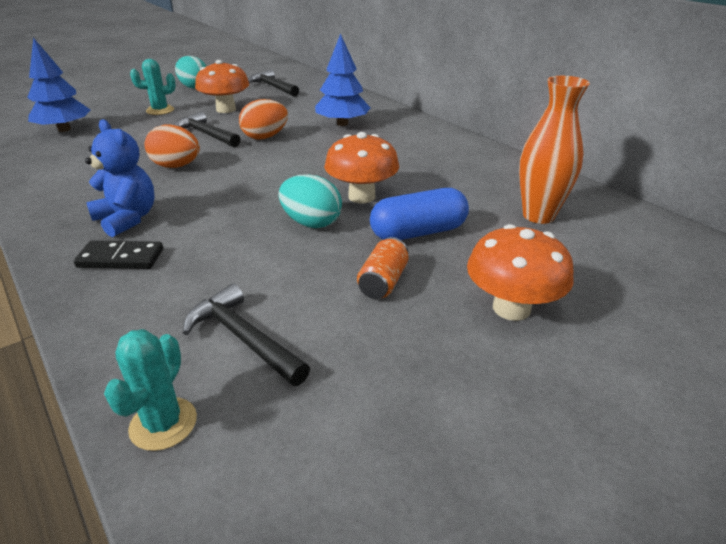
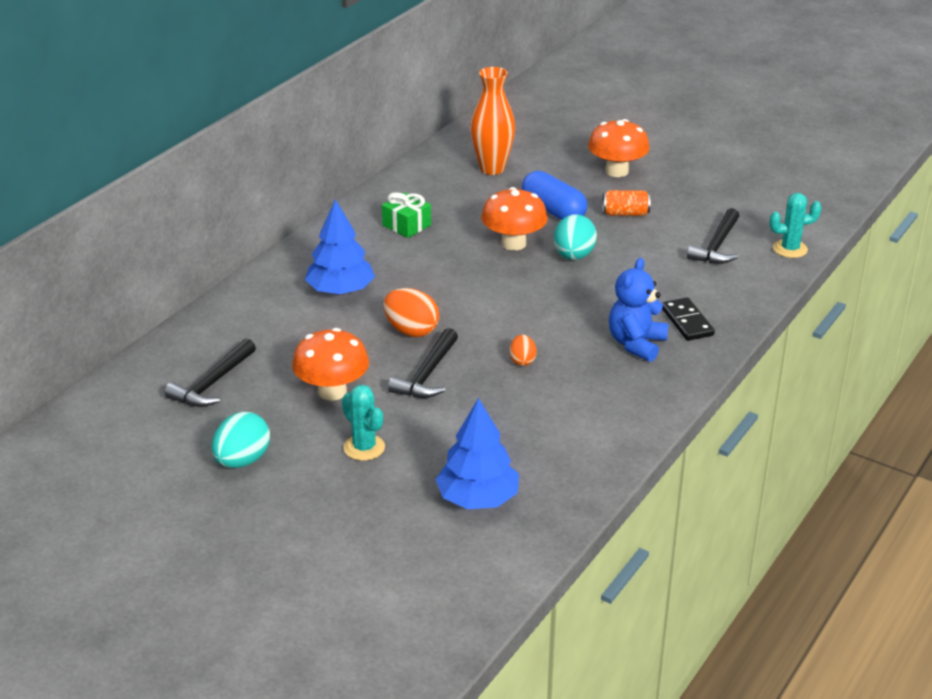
camera: 110 degrees left, 0 degrees up
orange egg [144,125,200,168] -> orange egg [509,335,537,366], size x0.57
none -> green gift [382,192,431,238]

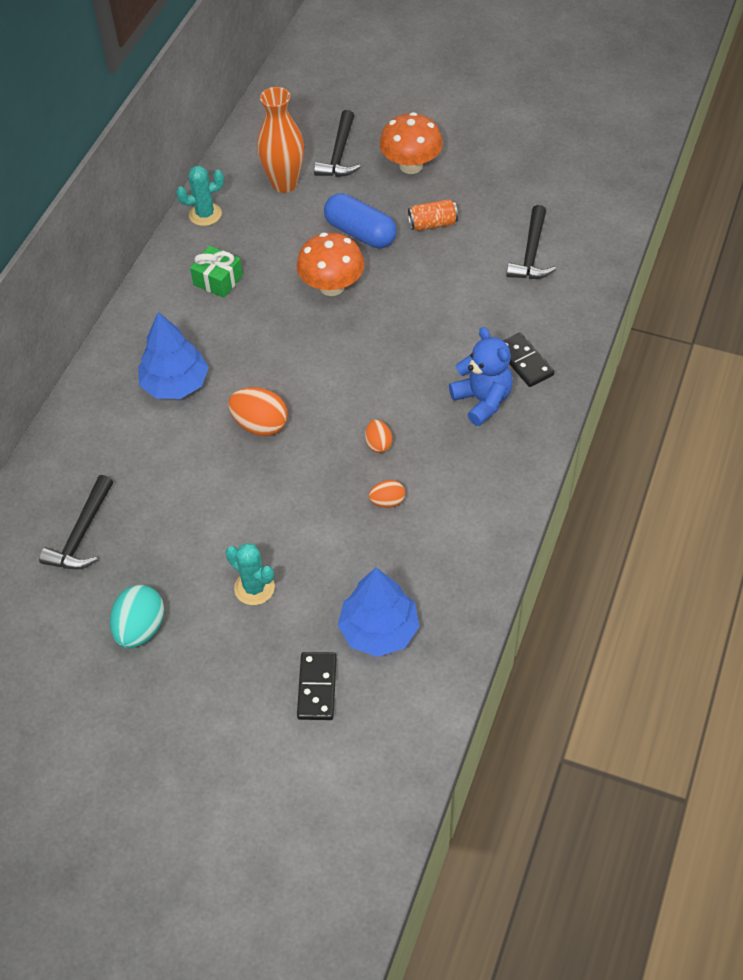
camera: 10 degrees left, 20 degrees up
orange mushroom [292,328,369,401] -> none
black hammer [388,328,458,398] -> black hammer moved to [314,110,361,177]
turquoise egg [554,214,597,260] -> none
blue teddy bear [609,258,669,362] -> blue teddy bear turned 135 degrees clockwise [449,327,513,426]
turquoise cactus [770,193,822,258] -> turquoise cactus moved to [176,166,224,226]
none -> black domino [297,652,337,720]
none -> orange egg [369,480,405,508]

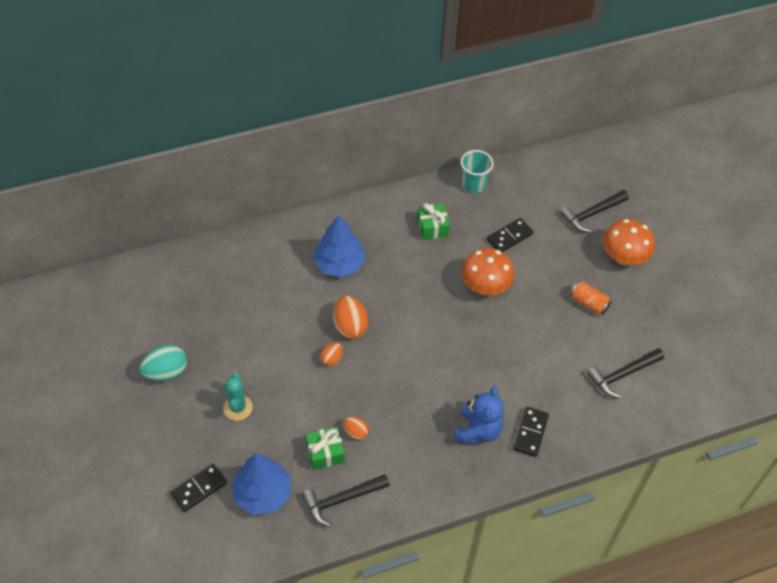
camera: 45 degrees right, 0 degrees up
black hammer [39,475,113,569] -> black hammer moved to [301,474,390,527]
turquoise cactus [176,166,224,226] -> turquoise cup [461,150,494,193]
orange vase [257,87,304,193] -> none
blue capsule [324,193,397,248] -> none
orange egg [365,420,392,453] -> orange egg moved to [320,342,343,366]
none -> green gift [306,427,345,470]
none -> black domino [487,218,533,252]

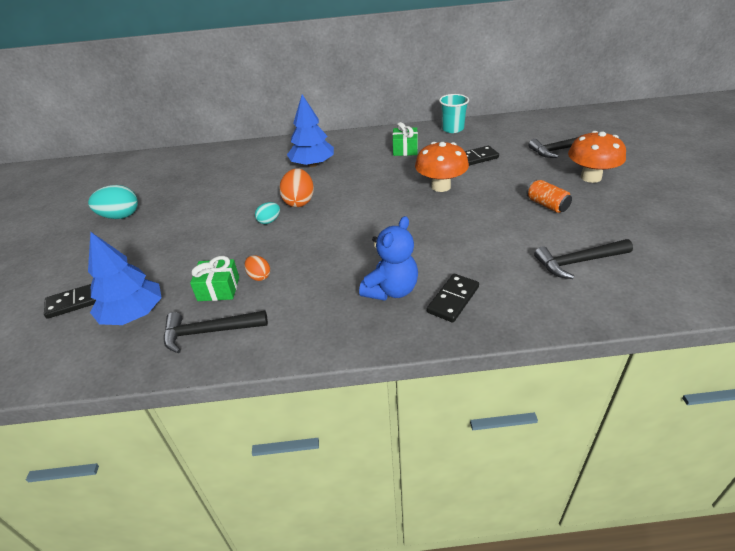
camera: 20 degrees right, 15 degrees down
turquoise cactus [223,373,253,421] -> none
orange egg [320,342,343,366] -> turquoise egg [255,202,280,224]

